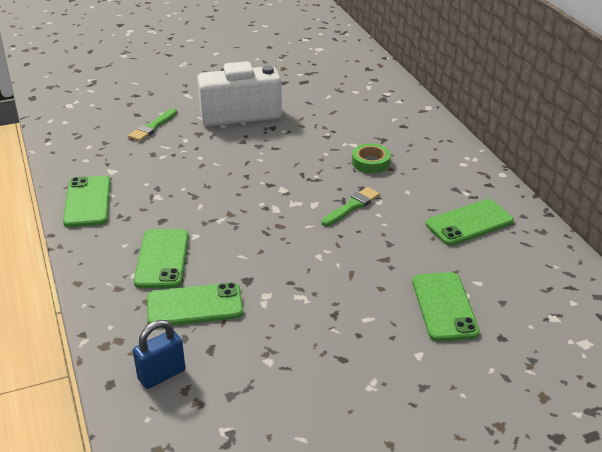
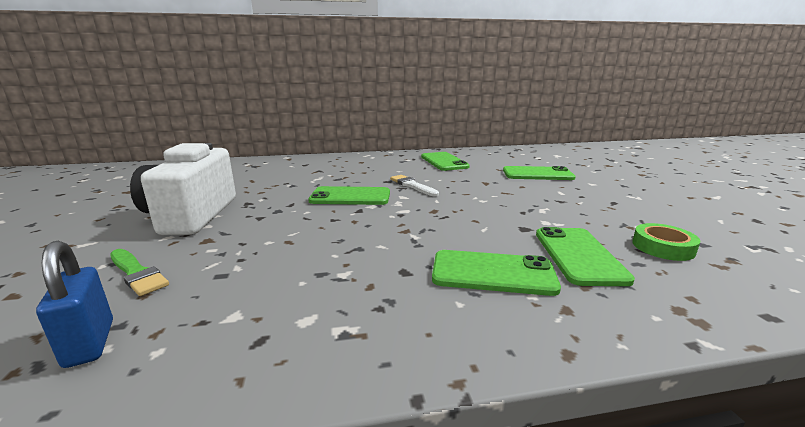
camera: 80 degrees left, 15 degrees down
green phone [63,175,111,227] -> green phone moved to [308,186,390,205]
blue padlock [133,320,185,389] -> blue padlock moved to [36,241,113,368]
green brush [321,187,380,226] -> white brush [390,175,439,196]
green tape [352,143,391,173] -> green tape moved to [632,223,700,261]

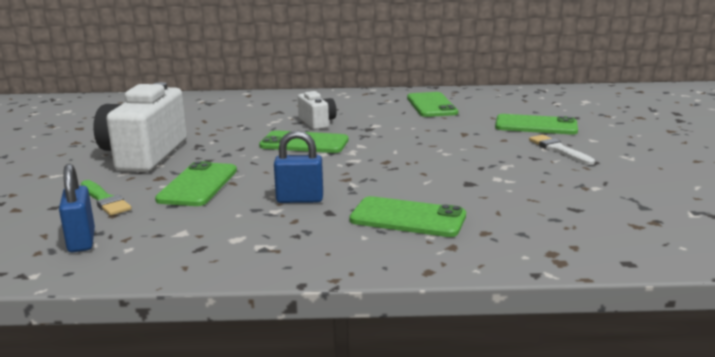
camera: 10 degrees right, 0 degrees up
white brush [390,175,439,196] -> white brush moved to [529,135,595,165]
green phone [536,227,635,286] -> green phone moved to [155,161,237,206]
green tape [632,223,700,261] -> none
none -> blue padlock [274,130,323,203]
none -> white camera [298,91,337,130]

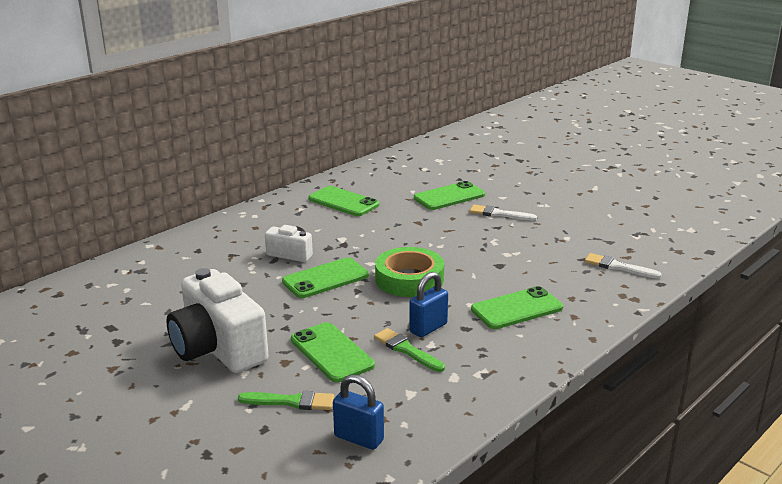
camera: 45 degrees left, 5 degrees up
none -> green brush [374,328,445,372]
none -> green tape [375,247,444,297]
none -> white brush [584,253,662,279]

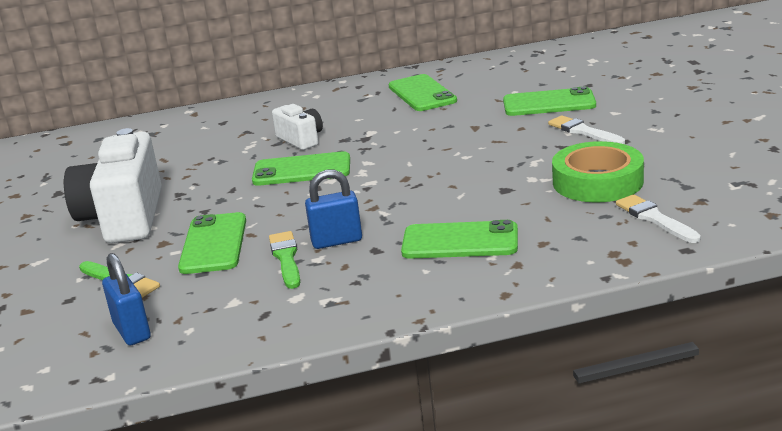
camera: 35 degrees right, 0 degrees up
green tape [375,247,444,297] -> green tape moved to [552,141,644,202]

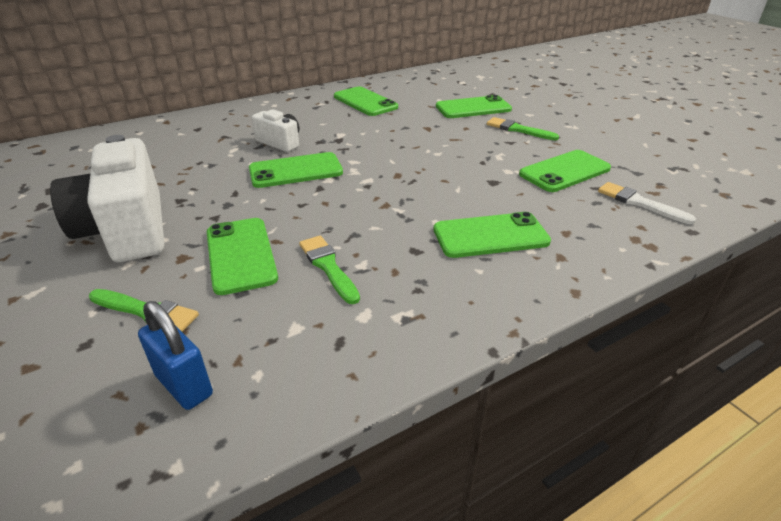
camera: 20 degrees left, 10 degrees up
blue padlock [305,170,362,249] -> none
white brush [548,115,625,144] -> green brush [487,117,559,140]
green tape [552,141,644,202] -> green phone [519,150,611,192]

